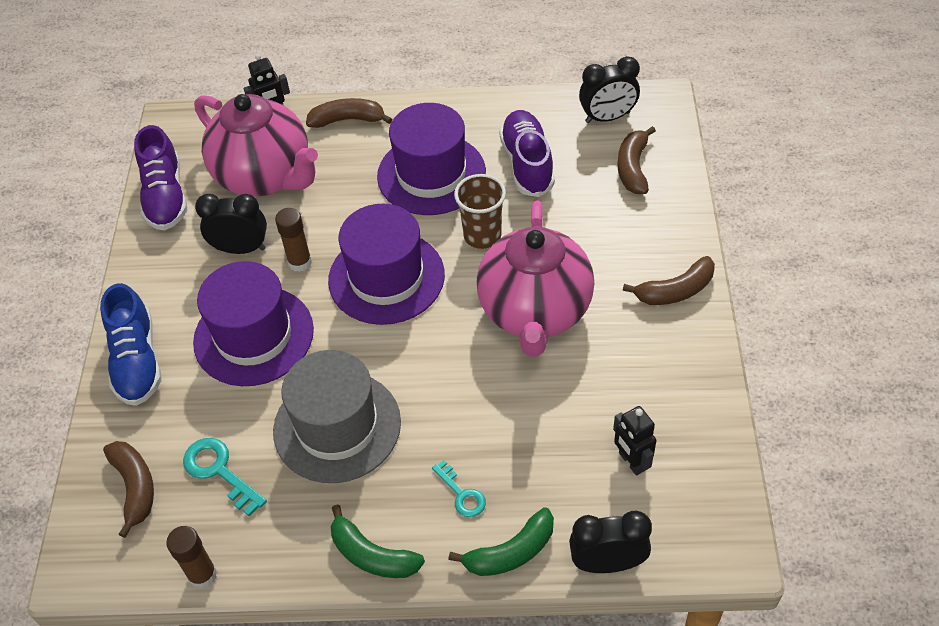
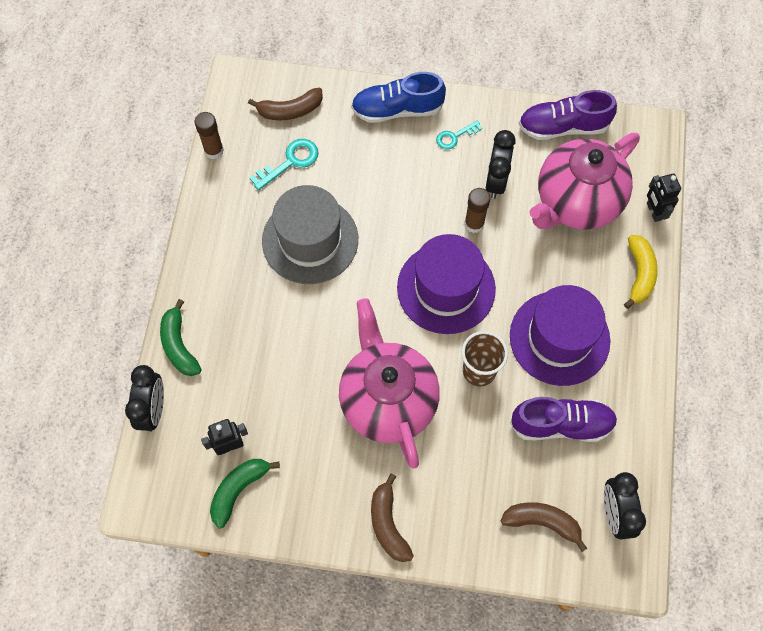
camera: 95 degrees right, 15 degrees up
purple hat [193,261,314,386] -> none
brown banana [306,98,392,128] -> yellow banana [624,235,658,309]
green banana [331,504,425,578] -> green banana moved to [210,459,280,528]
turquoise key [432,460,486,517] -> turquoise key moved to [436,120,482,150]
pink teapot [477,200,594,357] -> pink teapot turned 60 degrees clockwise [339,298,440,468]

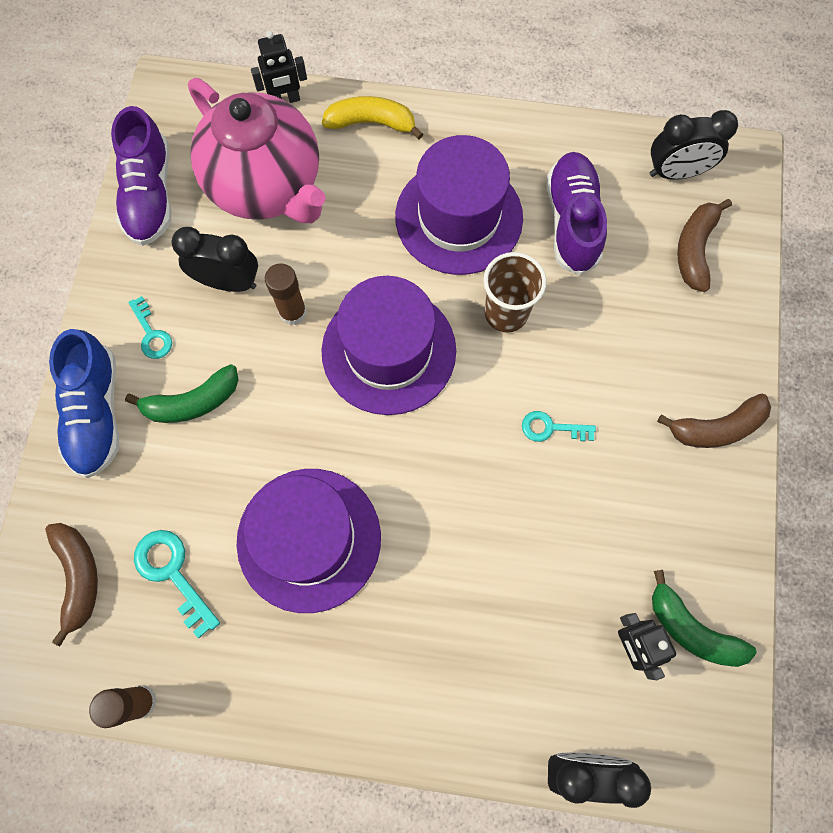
camera: 90 degrees left, 5 degrees up
green banana [160,299,202,376] -> green banana moved to [125,364,239,423]
grey hat [262,185,358,284] -> purple hat [237,469,381,613]
pink teapot [339,298,440,468] -> turquoise key [522,411,596,442]

